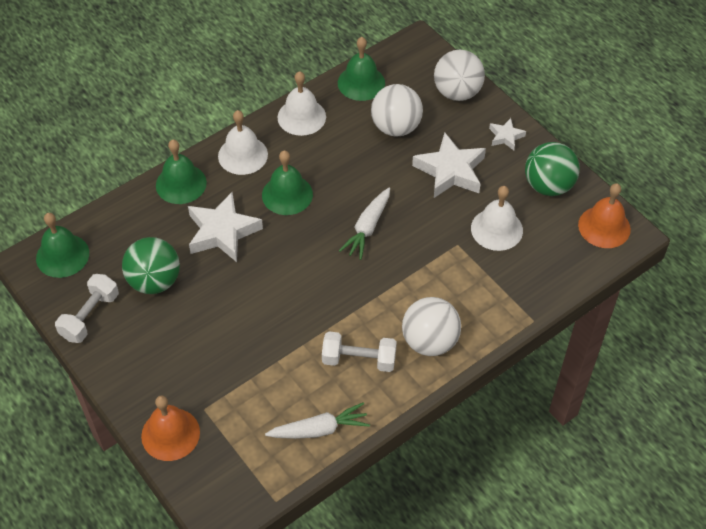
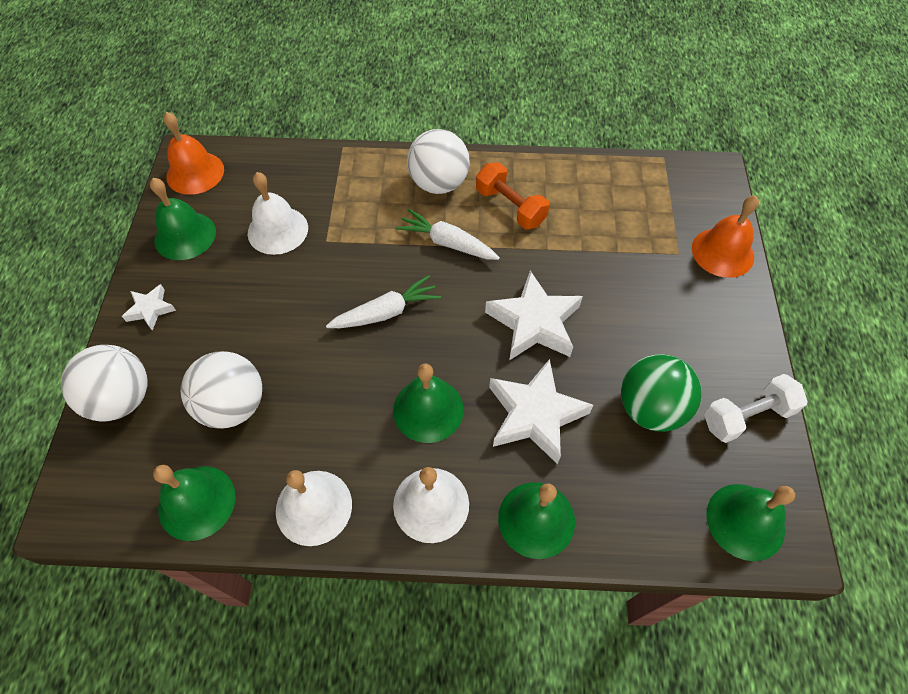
camera: 140 degrees left, 5 degrees up
white carrot [265,402,370,439] -> white carrot moved to [395,209,500,260]
white dumbbell [322,331,397,372] -> orange dumbbell [476,162,550,229]
white star [412,132,486,198] -> white star moved to [485,271,583,361]
green ball [525,142,580,196] -> green bell [150,178,216,260]

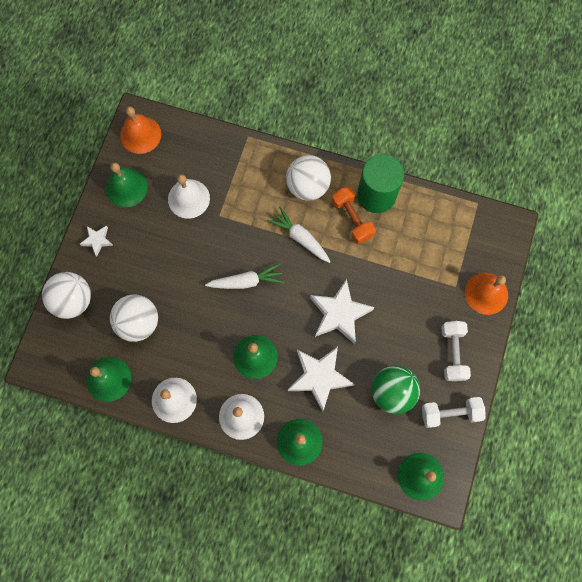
camera: 15 degrees right, 15 degrees up
none -> green cylinder [357,154,404,213]
none -> white dumbbell [442,321,471,381]

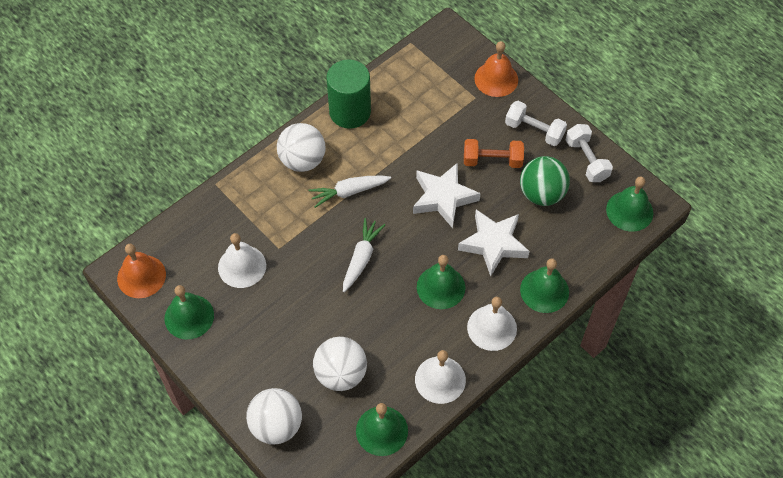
camera: 60 degrees left, 15 degrees down
white star [80,226,113,257] -> none
orange dumbbell [332,186,376,244] -> orange dumbbell moved to [464,139,524,168]
white dumbbell [422,397,486,428] -> white dumbbell turned 45 degrees counterclockwise [566,124,613,182]

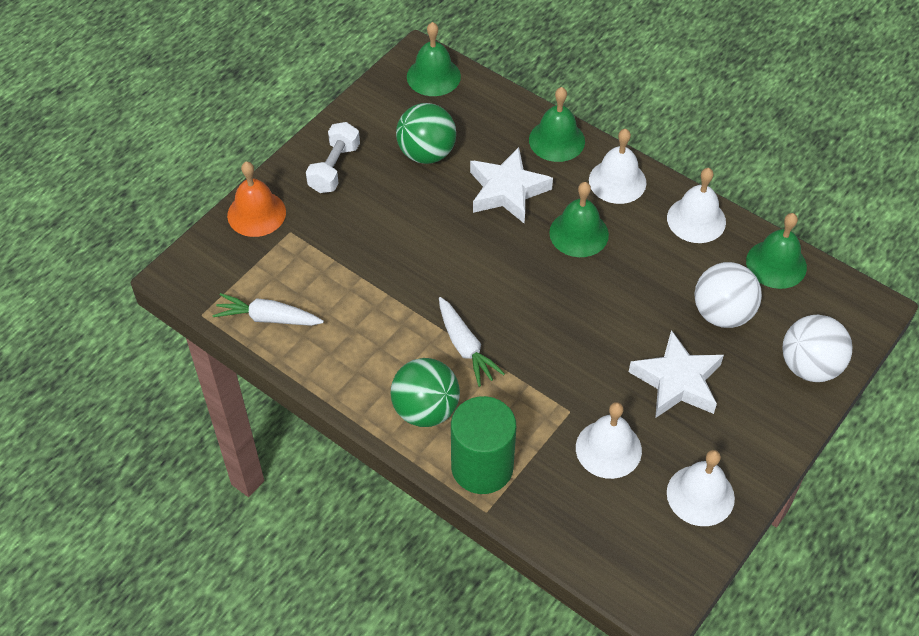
camera: 100 degrees left, 5 degrees down
orange bell [117,244,166,298] -> none
green bell [165,285,214,339] -> white bell [667,450,735,526]
white ball [277,123,326,172] -> green ball [391,358,460,427]
green cylinder [326,60,371,129] -> green cylinder moved to [451,396,516,494]
white carrot [343,218,385,292] -> white carrot moved to [213,293,324,326]
white star [413,163,481,228] -> white star moved to [629,330,724,418]
orange dumbbell [464,139,524,168] -> none
white dumbbell [566,124,613,182] -> none

